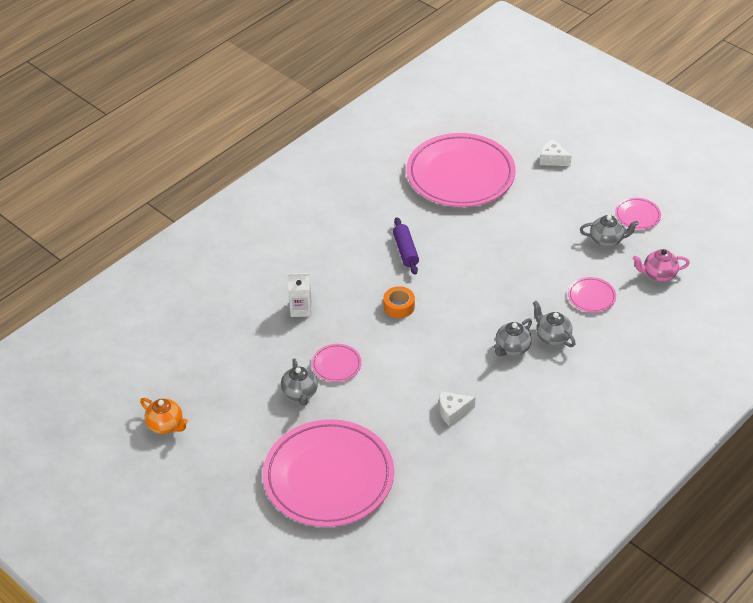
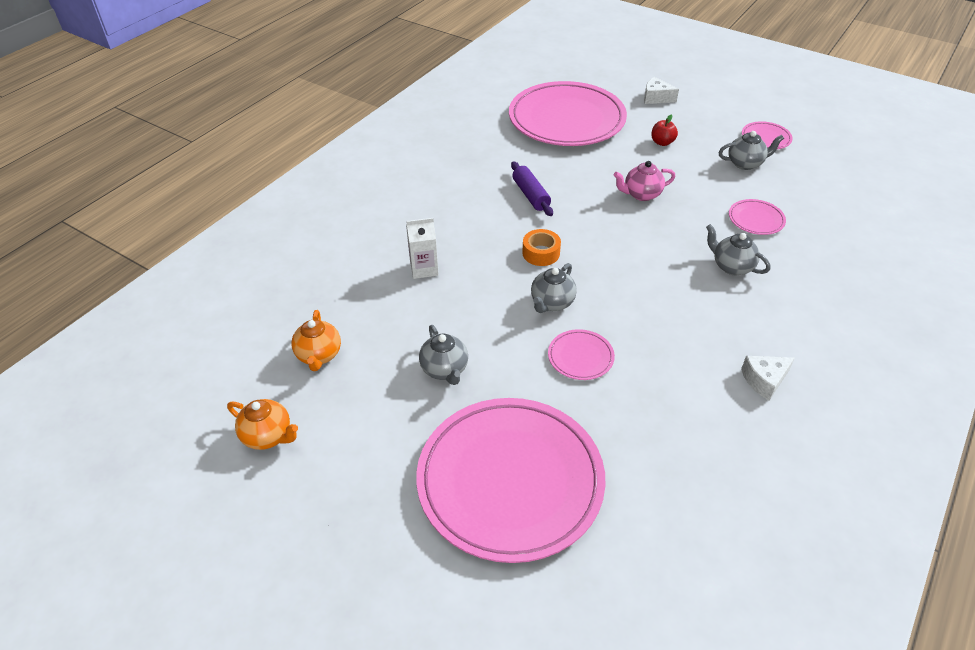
camera: 10 degrees left, 0 degrees up
pink plate [312,344,362,382] -> pink plate moved to [548,329,615,380]
white cheese [439,391,476,426] -> white cheese moved to [741,356,795,400]
grey teapot [494,318,532,356] -> grey teapot moved to [531,263,577,313]
pink teapot [633,249,690,282] -> pink teapot moved to [614,161,676,201]
none -> orange teapot [291,310,341,371]
none -> red apple [652,114,678,146]

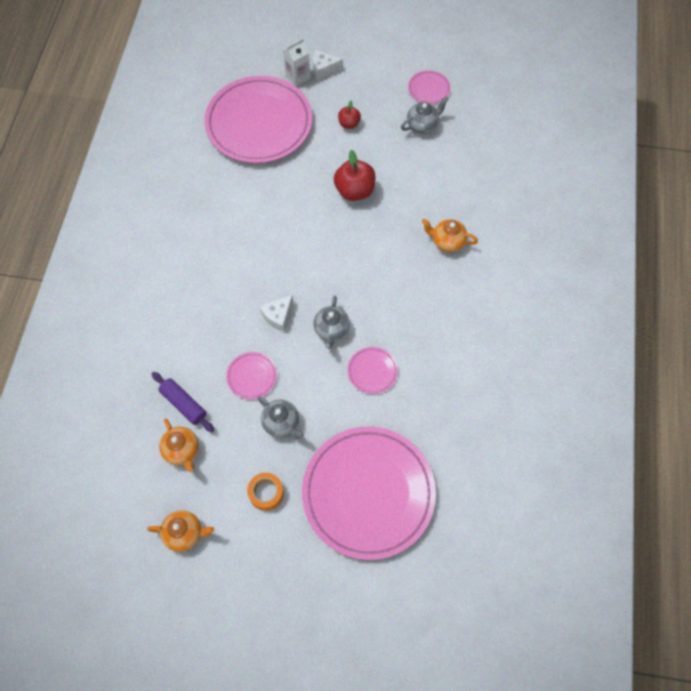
camera: 25 degrees left, 20 degrees up
white carton [406,218,439,279] -> white carton moved to [283,38,310,86]
purple rolling pin [511,161,553,216] -> purple rolling pin moved to [152,372,214,432]
orange tape [522,229,561,266] -> orange tape moved to [247,473,284,511]
pink teapot [614,161,676,201] -> red apple [334,150,376,201]
grey teapot [706,224,770,275] -> orange teapot [422,219,478,252]
pink plate [729,199,786,235] -> pink plate moved to [226,352,277,399]
white cheese [741,356,795,400] -> white cheese moved to [260,295,293,332]

